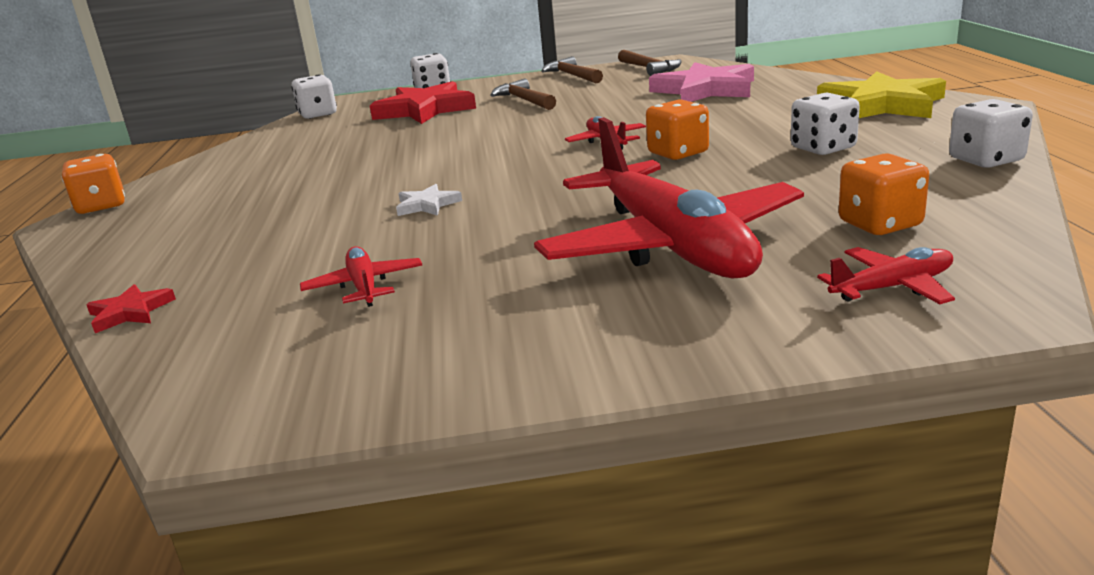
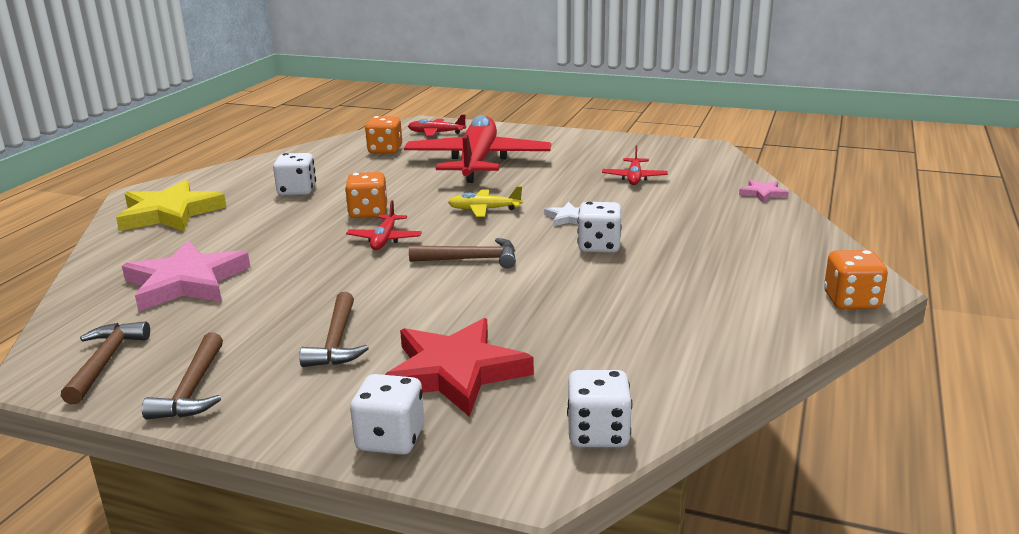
camera: 155 degrees left, 0 degrees up
red star [86,284,176,333] -> pink star [739,179,788,203]
white dice [949,99,1033,168] -> white dice moved to [577,202,622,253]
none -> brown hammer [409,238,516,269]
none -> yellow plane [448,186,523,217]

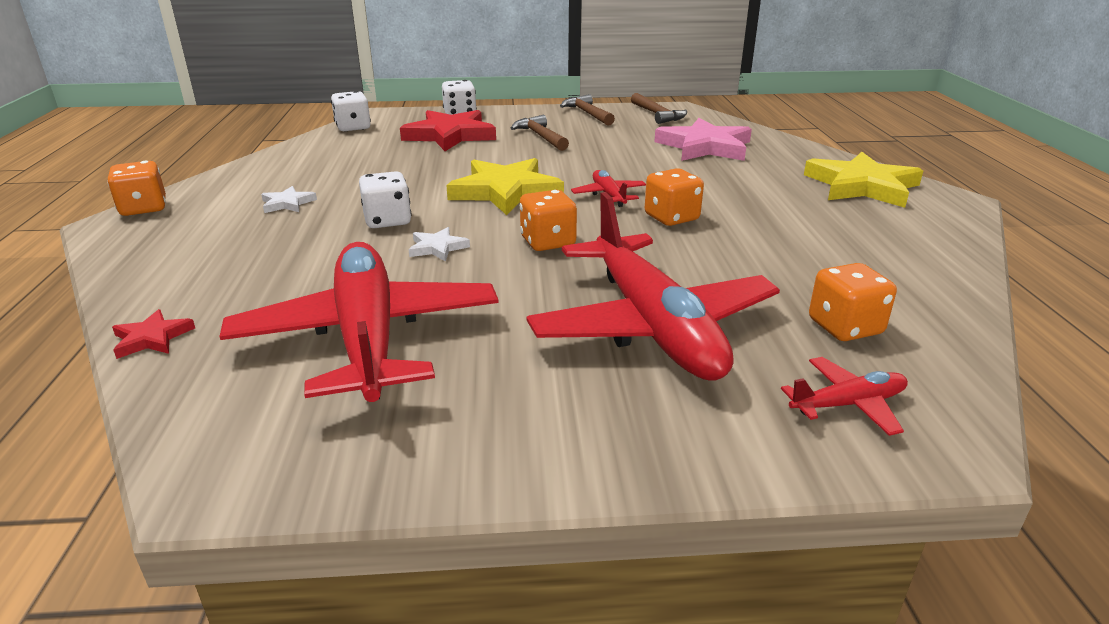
camera: 155 degrees right, 5 degrees up
white dice [273,153,316,195] -> none
brown hammer [409,238,516,269] -> yellow star [446,158,564,215]
yellow plane [448,186,523,217] -> orange dice [520,190,577,251]
red plane [602,145,668,185] -> red plane [219,242,499,402], size x2.38
pink star [739,179,788,203] -> red star [112,309,195,359]
none -> white star [261,186,317,213]

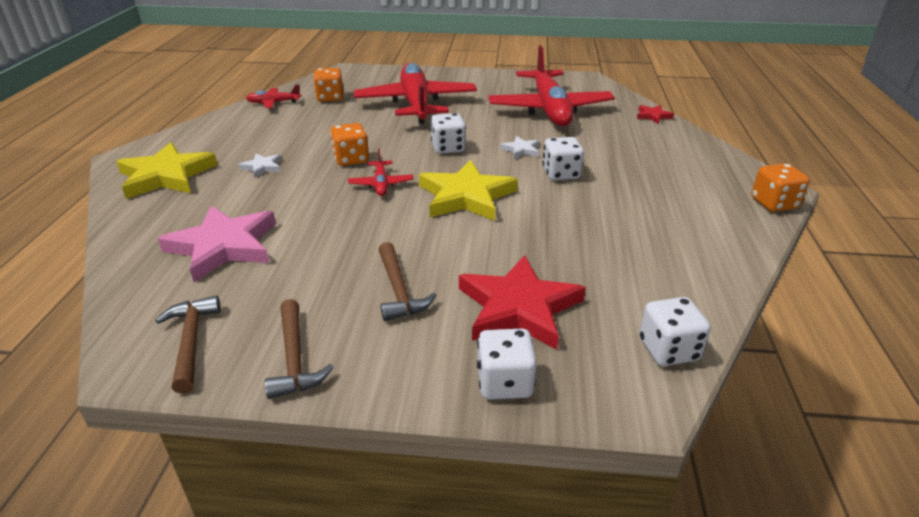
camera: 170 degrees left, 5 degrees up
white star [261,186,317,213] -> white star moved to [239,153,281,178]
orange dice [520,190,577,251] -> white dice [431,113,466,154]
red plane [781,357,908,436] -> red plane moved to [246,84,301,108]

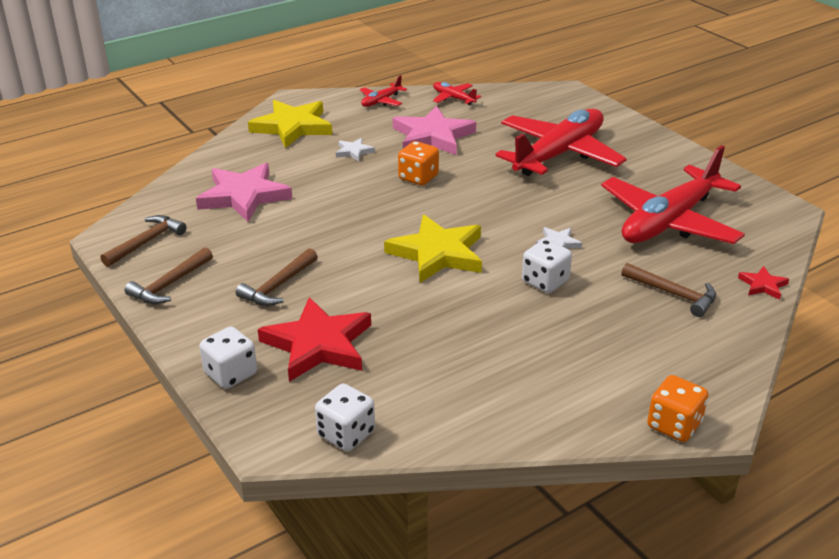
camera: 50 degrees right, 0 degrees up
orange dice [313,68,343,102] -> none
red plane [348,148,414,196] -> red plane moved to [360,75,407,107]
white dice [431,113,466,154] -> none
none -> pink star [393,106,476,155]
none -> brown hammer [622,263,716,317]

